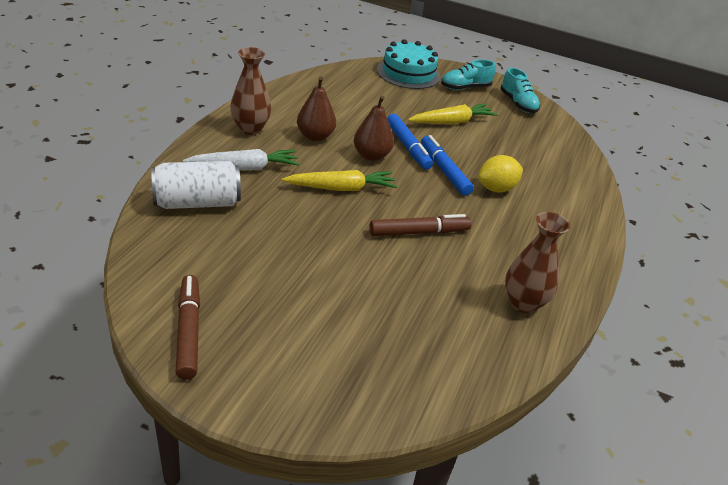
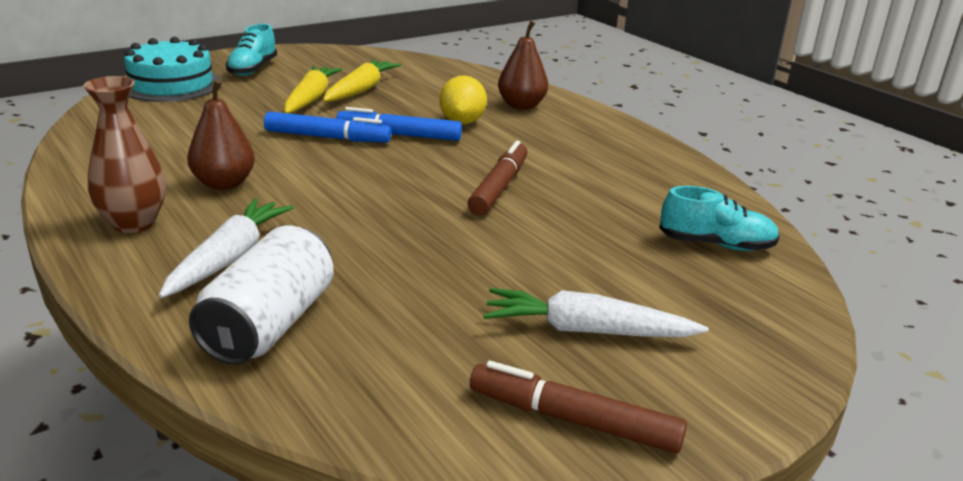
camera: 55 degrees left, 10 degrees down
yellow carrot [281,170,397,191] -> yellow carrot moved to [323,59,401,102]
brown pear [354,96,394,161] -> brown pear moved to [498,21,548,110]
turquoise shoe [500,68,540,113] -> turquoise shoe moved to [659,186,780,251]
brown vase [505,212,570,313] -> none
none -> white carrot [483,288,709,337]

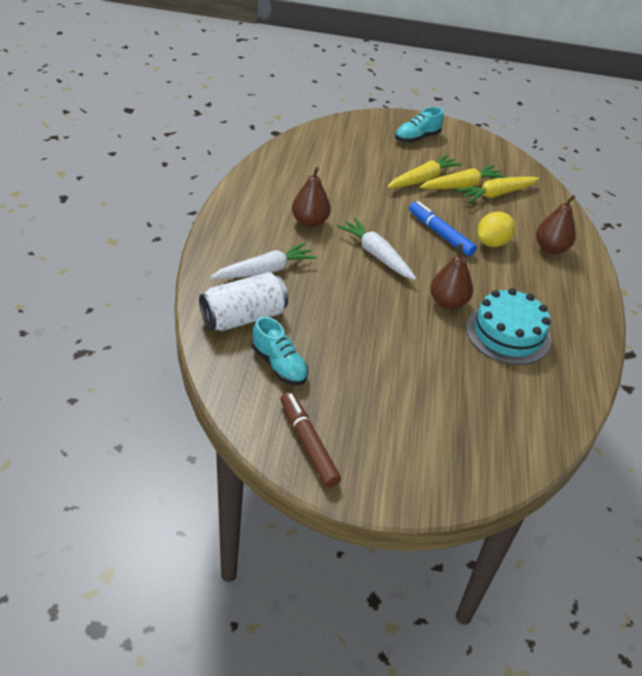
camera: 40 degrees right, 15 degrees up
brown vase [83,76,166,233] -> none
turquoise cake [124,37,222,102] -> turquoise cake moved to [466,288,551,365]
blue marker [264,112,391,143] -> none
brown marker [468,140,528,215] -> brown pear [430,244,473,309]
white carrot [483,288,709,337] -> white carrot moved to [337,218,416,280]
turquoise shoe [659,186,780,251] -> turquoise shoe moved to [252,316,309,385]
none -> yellow carrot [456,177,539,203]

